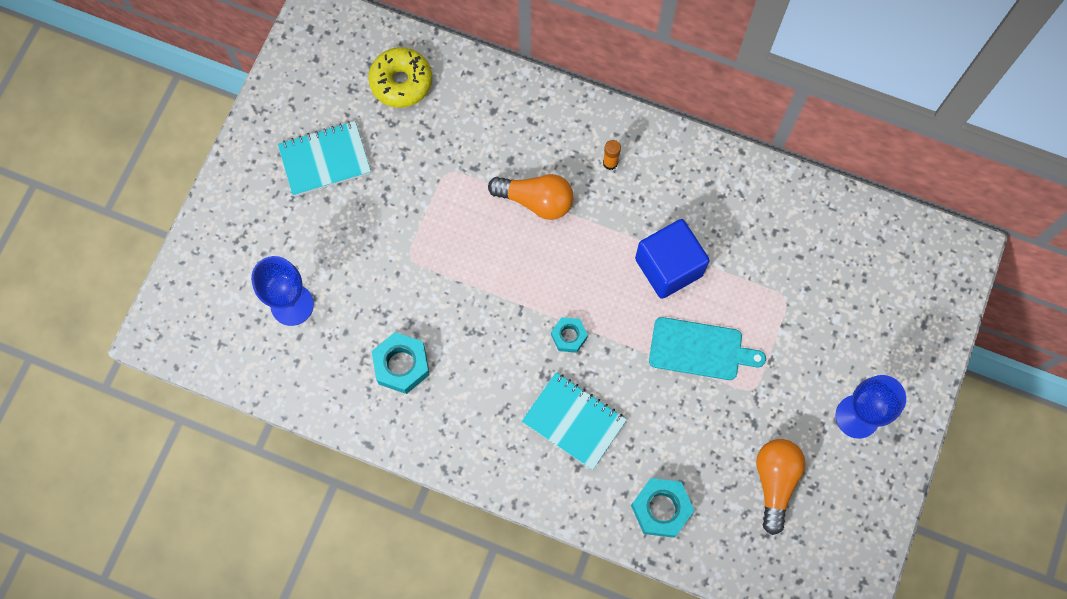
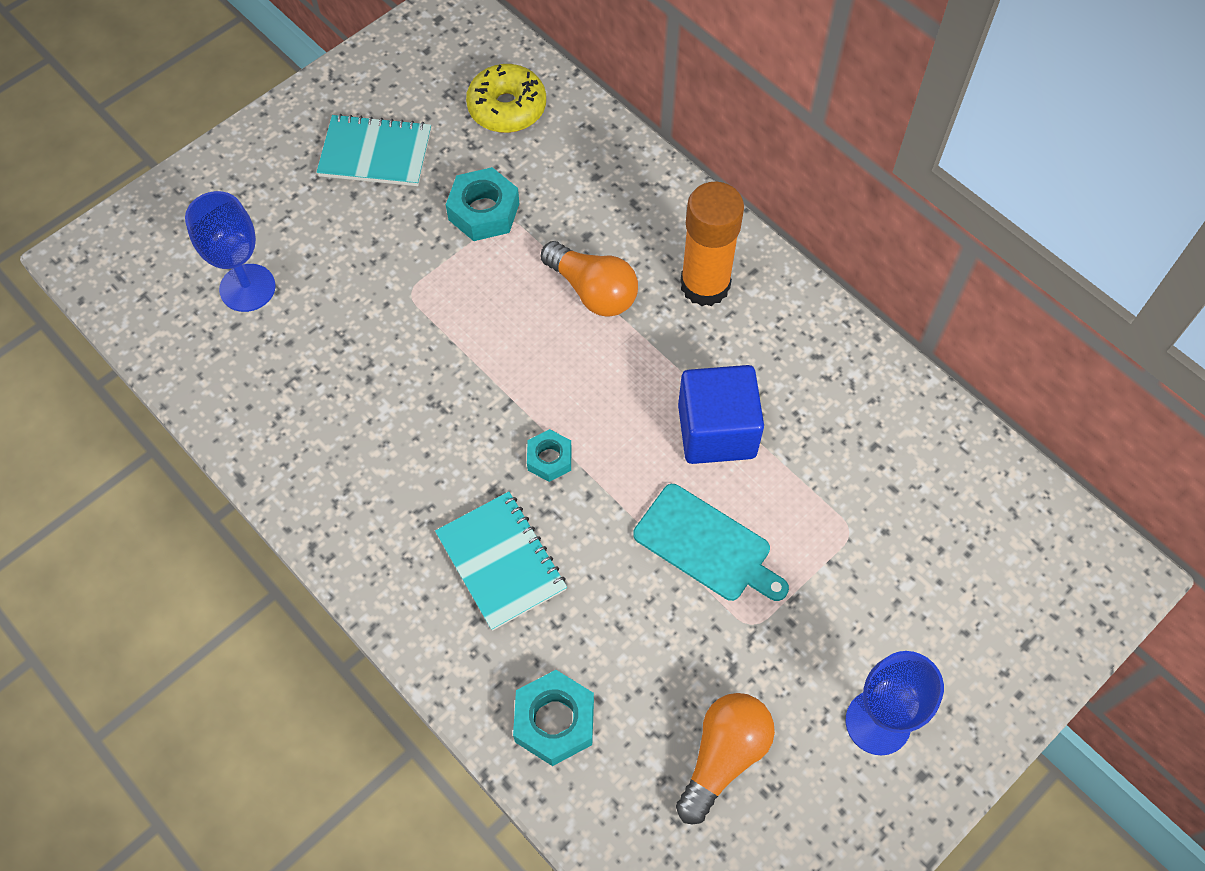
camera: 25 degrees right, 10 degrees down
turquoise nut [372,332,430,394] -> turquoise nut moved to [446,167,519,241]
orange glue stick [603,140,621,170] -> orange glue stick [680,182,744,306], size x2.47

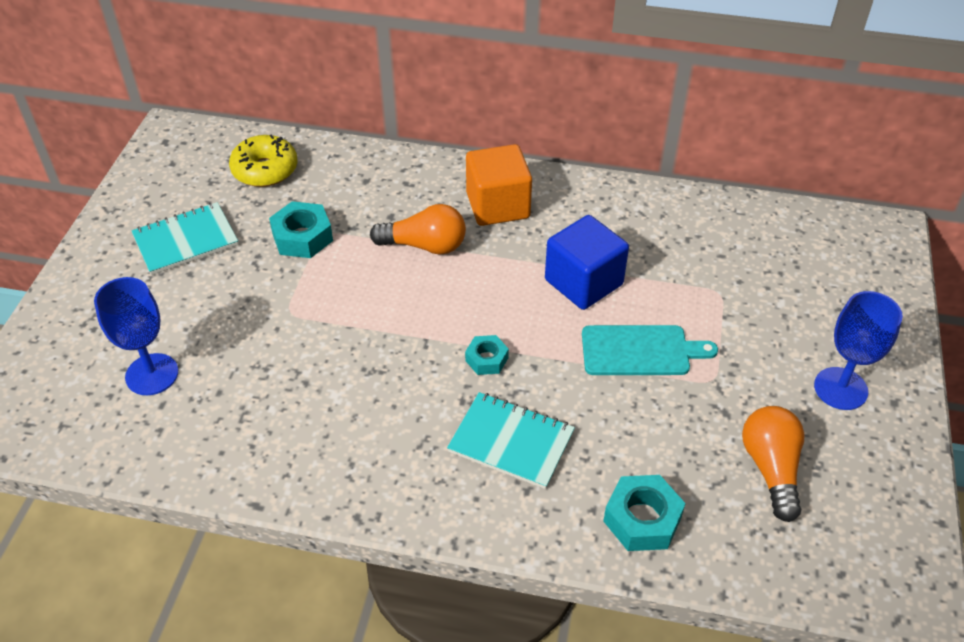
camera: 35 degrees left, 15 degrees down
orange glue stick [680,182,744,306] -> orange cube [466,144,532,226]

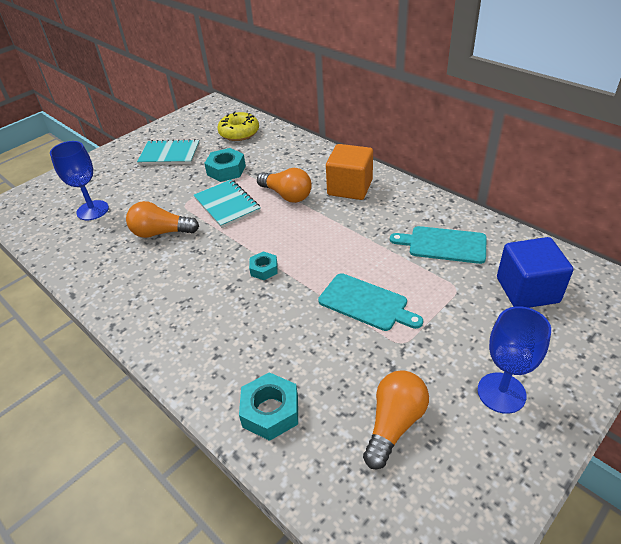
camera: 35 degrees right, 5 degrees down
turquoise notebook [447,392,575,489] -> turquoise notebook moved to [194,179,261,228]
blue cube [545,215,629,310] -> blue cube moved to [497,237,573,308]
none -> orange light bulb [126,201,199,238]
none -> turquoise cutting board [390,226,487,264]

